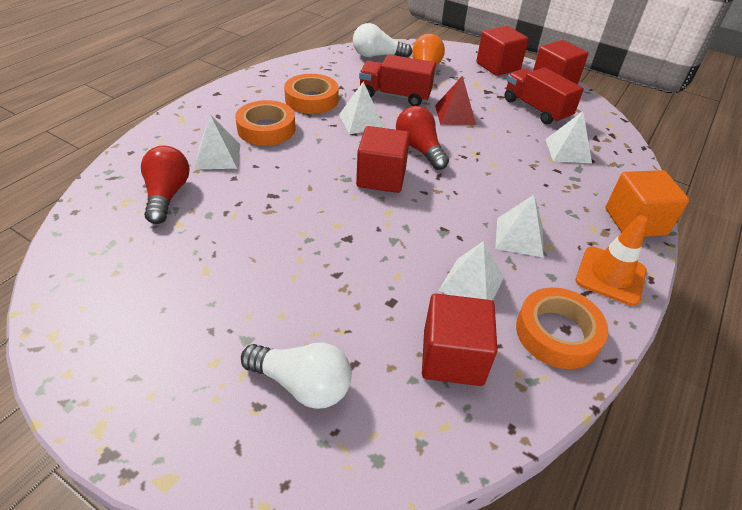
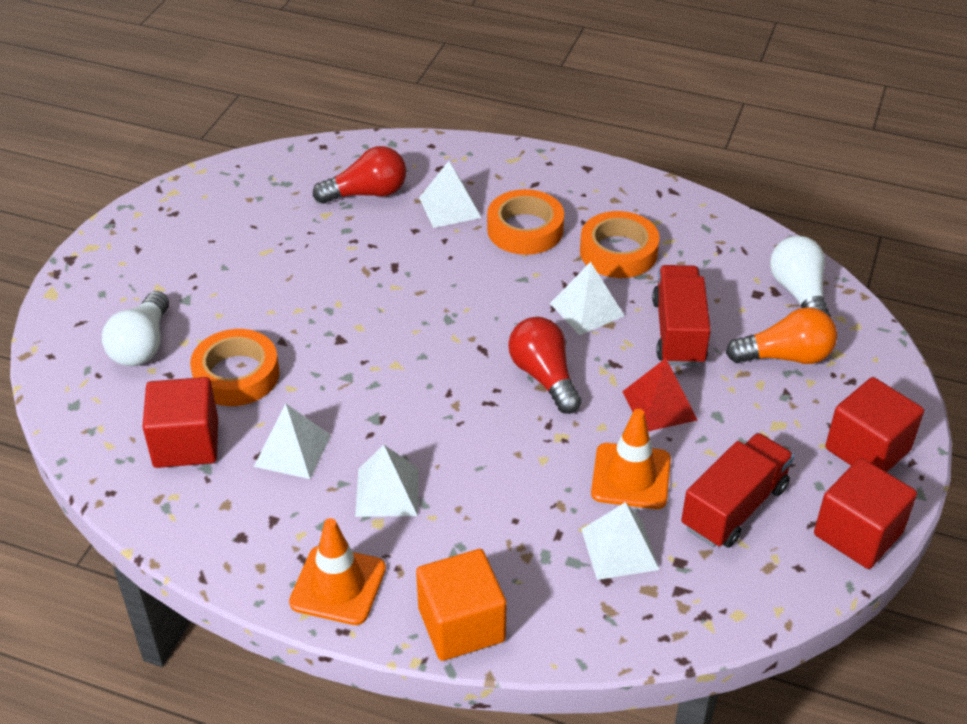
camera: 80 degrees right, 0 degrees up
red cube [356,126,410,193] -> none
red light bulb [396,106,449,170] -> red light bulb turned 75 degrees counterclockwise [508,317,581,414]
orange tape [516,287,608,369] -> orange tape moved to [190,329,279,406]
none -> orange traffic cone [591,409,671,509]

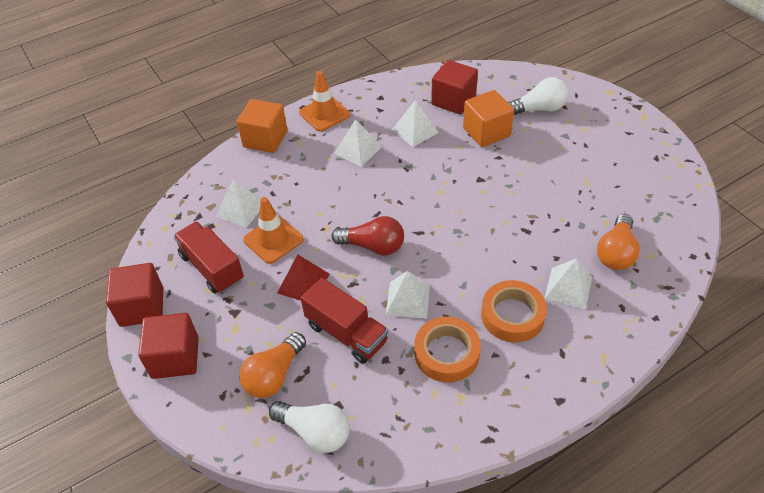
camera: 130 degrees right, 5 degrees up
white light bulb [102,291,169,366] -> white light bulb turned 120 degrees clockwise [508,77,569,115]
orange tape [190,329,279,406] -> orange cube [463,90,514,147]
red light bulb [313,146,406,204] -> orange light bulb [597,214,640,270]
red truck [681,433,794,548] -> red truck turned 150 degrees clockwise [174,222,244,293]

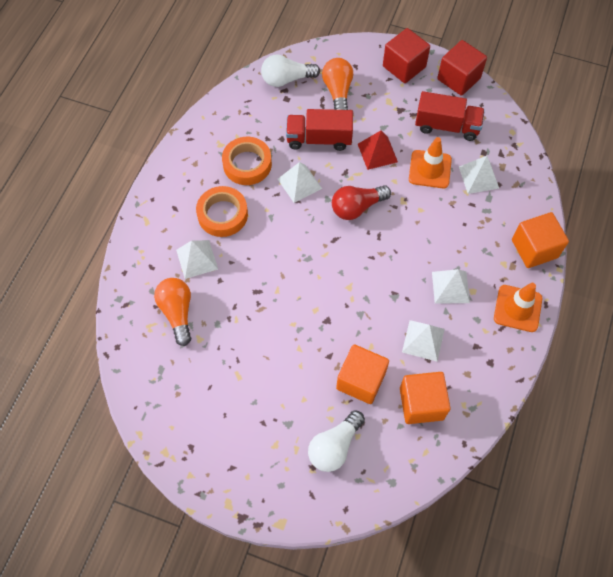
camera: 140 degrees right, 15 degrees up
red cube [431,60,478,115] -> orange cube [400,372,451,424]

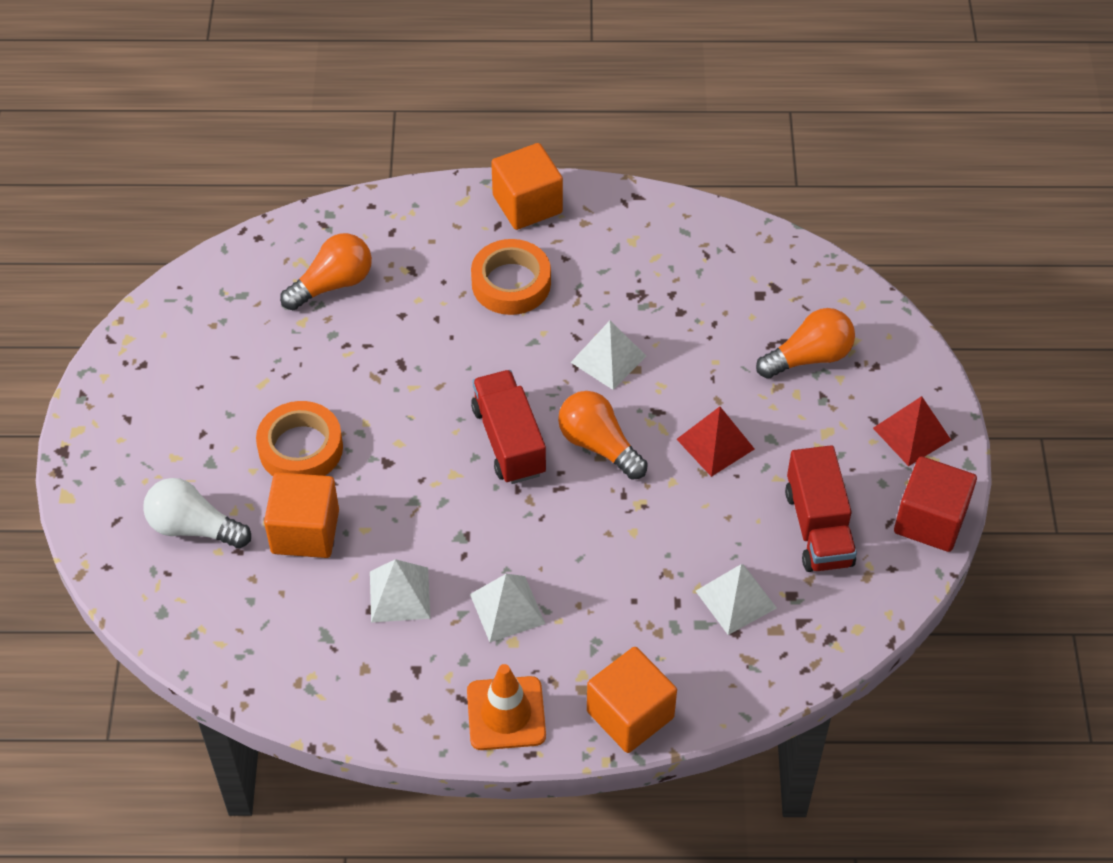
camera: 70 degrees right, 10 degrees down
white pyramid [176,240,218,279] -> none
orange tape [222,137,272,185] -> orange tape moved to [256,401,343,476]
white light bulb [261,55,320,87] -> none
red truck [286,109,353,151] -> red truck moved to [471,370,546,484]
red light bulb [332,185,391,220] -> orange light bulb [558,391,648,480]
red cube [383,28,430,83] -> red pyramid [873,396,951,466]
orange cube [400,372,451,424] -> orange cube moved to [491,143,563,230]
orange traffic cone [409,137,452,188] -> none

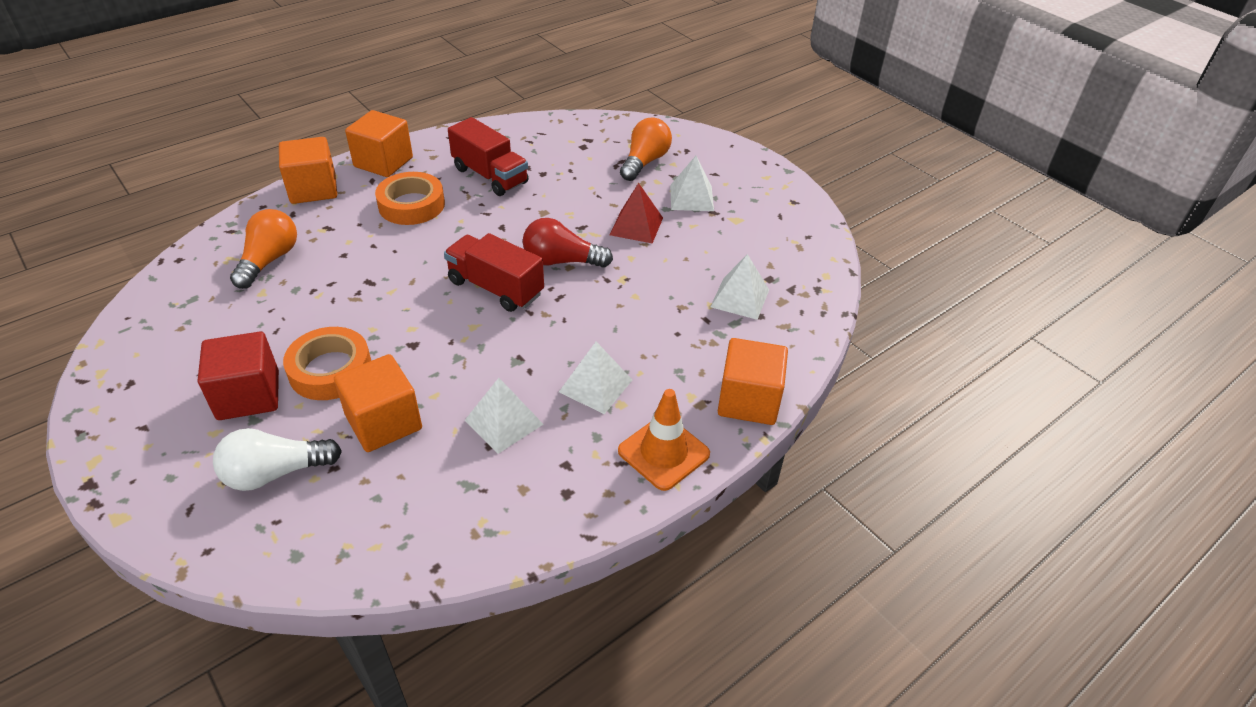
camera: 40 degrees left, 10 degrees down
orange light bulb [558,391,648,480] -> red light bulb [523,218,613,268]
white pyramid [570,320,646,390] -> white pyramid moved to [670,156,714,211]
red truck [785,445,857,572] -> red truck moved to [448,117,528,196]
red pyramid [873,396,951,466] -> none
red cube [894,456,977,552] -> red cube moved to [198,331,279,420]
none -> orange cube [279,137,337,204]

